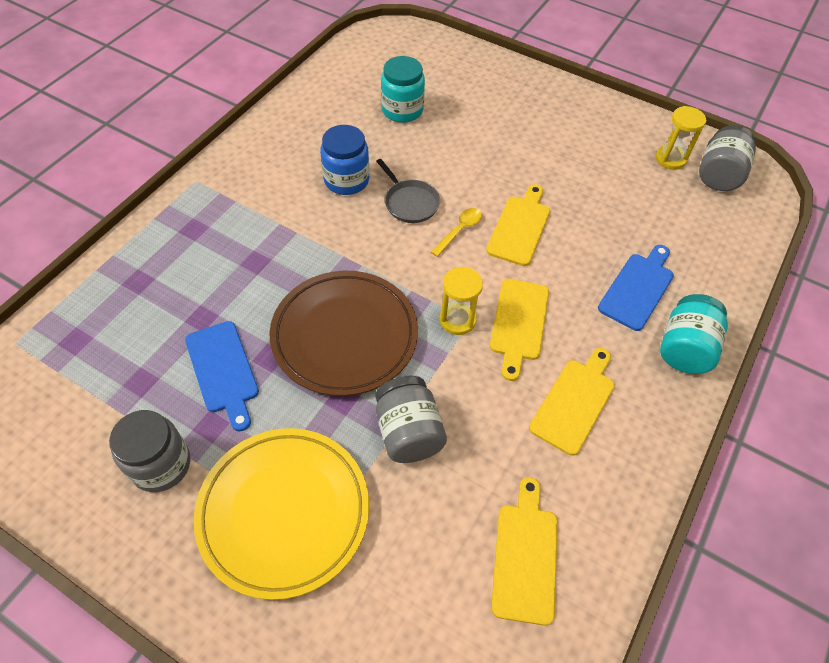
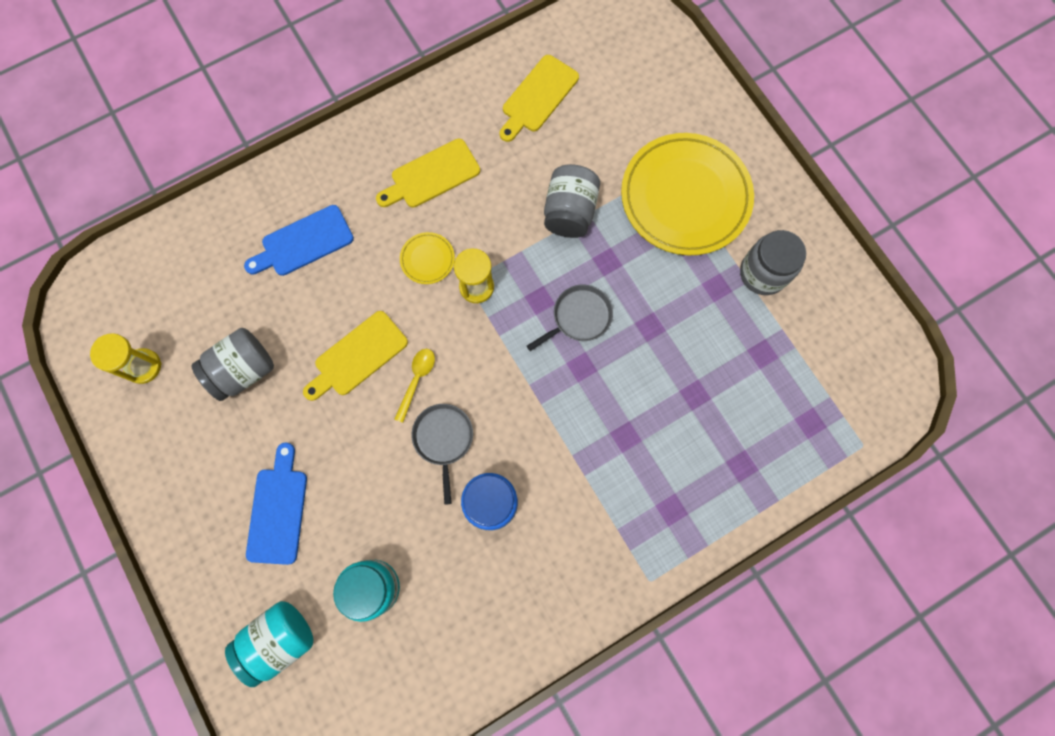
camera: 150 degrees left, 20 degrees up
blue cutting board [185,321,259,431] -> blue cutting board moved to [246,443,307,565]
brown plate [270,271,418,396] -> grey pan [527,285,613,351]
yellow spoon [431,208,482,257] -> yellow spoon turned 135 degrees clockwise [395,349,435,423]
yellow cutting board [490,279,549,381] -> yellow plate [400,232,455,284]
turquoise jar [660,294,728,374] -> turquoise jar moved to [225,601,313,687]
grey jar [699,125,756,191] -> grey jar moved to [191,328,274,401]

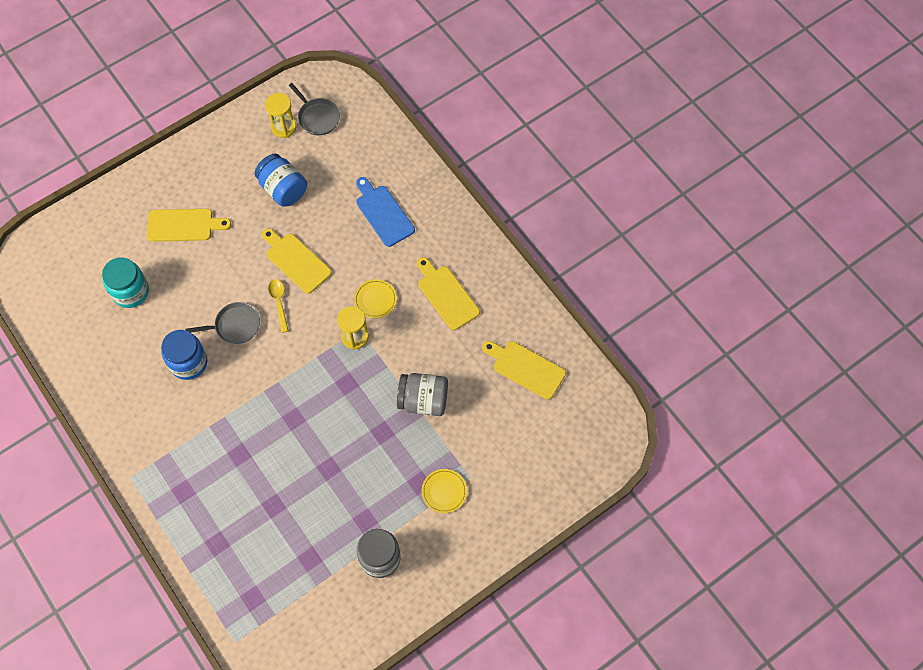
camera: 85 degrees right, 10 degrees down
grey jar [191,328,274,401] -> blue jar [255,154,307,207]
turquoise jar [225,601,313,687] -> none
blue cutting board [246,443,307,565] -> yellow cutting board [147,209,231,242]
yellow spoon [395,349,435,423] -> yellow spoon turned 120 degrees counterclockwise [268,279,289,333]
grey pan [527,285,613,351] -> grey pan moved to [289,83,340,135]
yellow plate [621,133,754,255] -> yellow plate [422,469,467,513], size x0.41

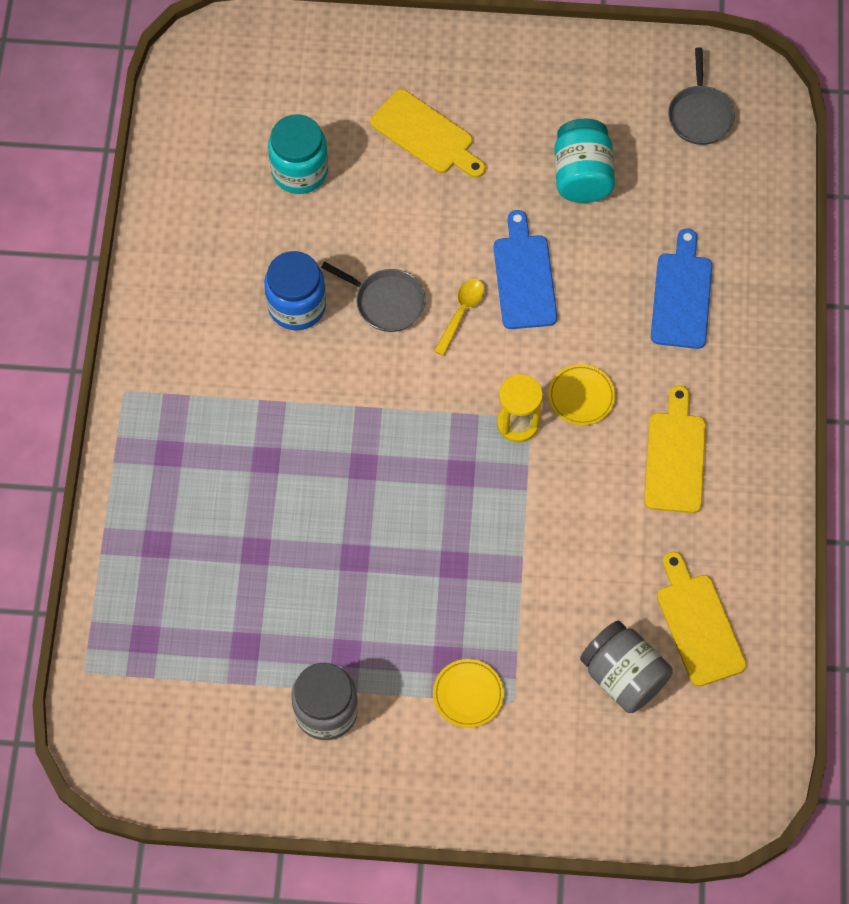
camera: 40 degrees right, 0 degrees up
blue jar [255,154,307,207] -> turquoise jar [554,119,615,203]
yellow cutting board [262,228,332,294] -> blue cutting board [494,210,557,329]
yellow hourglass [265,93,296,138] -> none
grey jar [397,373,448,416] -> grey jar moved to [580,621,673,713]

